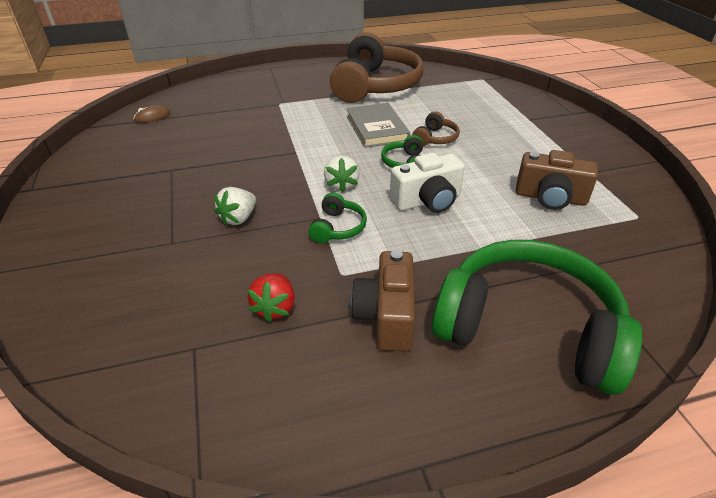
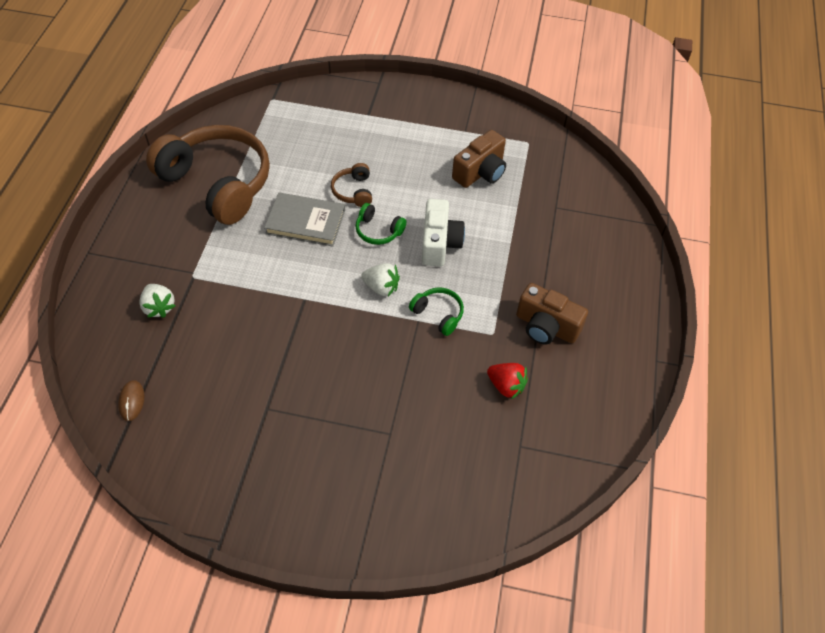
camera: 65 degrees left, 15 degrees up
white strawberry [214,187,256,226] -> white strawberry moved to [139,284,176,318]
brown headphones [412,111,460,146] -> brown headphones turned 150 degrees counterclockwise [331,163,372,207]
green headphones [432,240,642,395] -> none

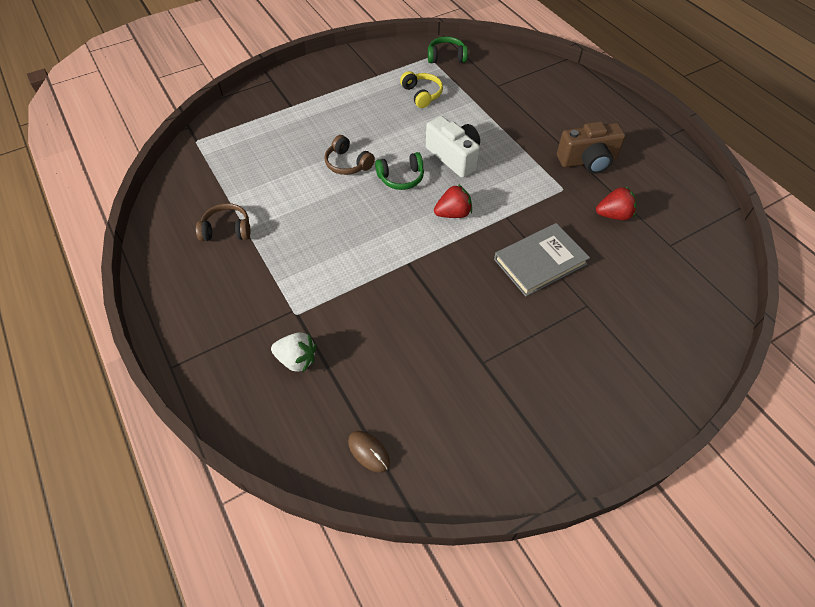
camera: 40 degrees left, 0 degrees up
brown headphones [146,125,270,225] -> brown headphones [196,203,250,241], size x0.41
grey book [264,192,345,247] -> grey book moved to [494,223,590,296]
white strawberry [361,263,400,296] -> red strawberry [434,184,472,218]
green headphones [409,287,464,336] -> green headphones moved to [428,36,468,63]
brown camera [452,130,506,188] -> yellow headphones [400,71,443,108]

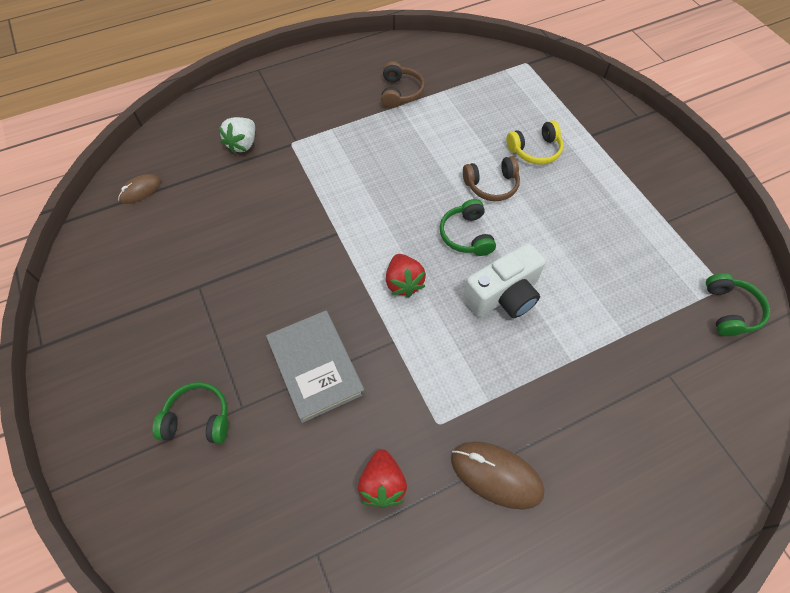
camera: 95 degrees right, 5 degrees up
brown headphones [324,135,375,175] -> brown headphones turned 150 degrees counterclockwise [463,156,520,201]
yellow headphones [400,71,443,108] -> yellow headphones moved to [507,120,564,165]
brown camera [557,121,626,174] -> brown mouse [451,442,545,510]
none -> green headphones [153,382,229,444]

